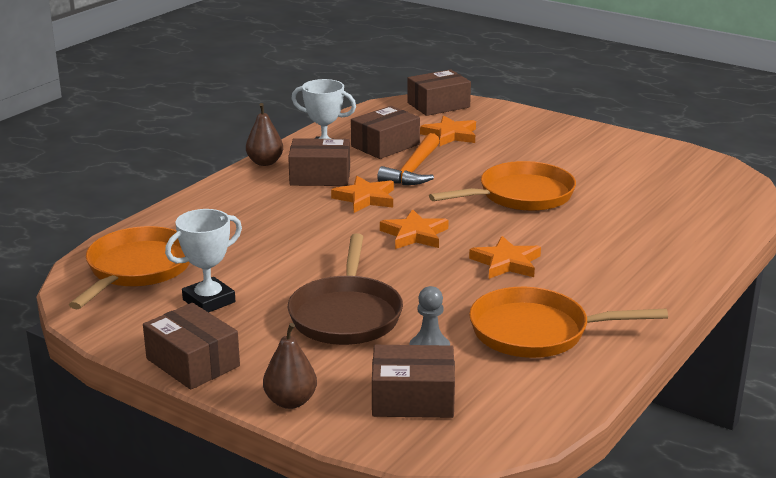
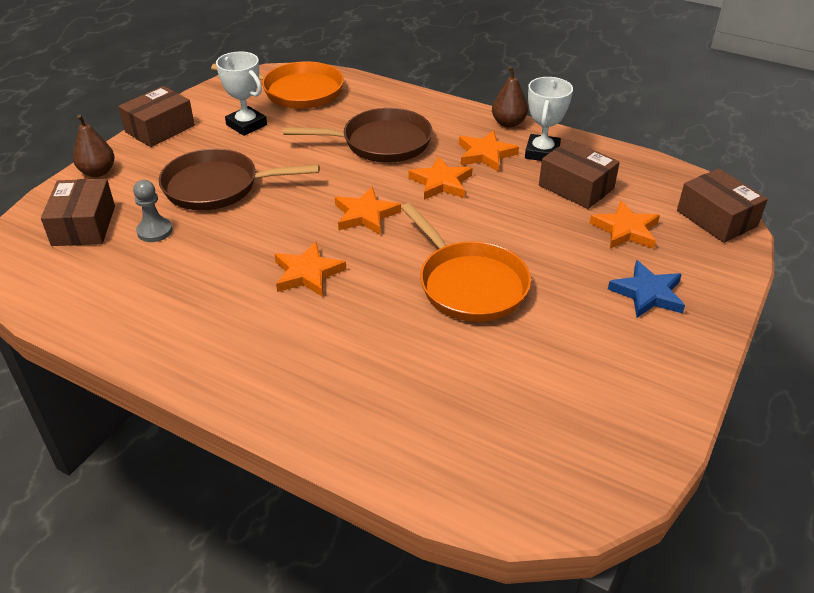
camera: 85 degrees right, 15 degrees up
brown box [288,138,350,186] -> orange star [459,130,519,172]
orange hammer [377,133,440,185] -> none
orange pan [469,287,668,358] -> none
none -> brown pan [283,108,433,162]
none -> blue star [608,260,685,318]

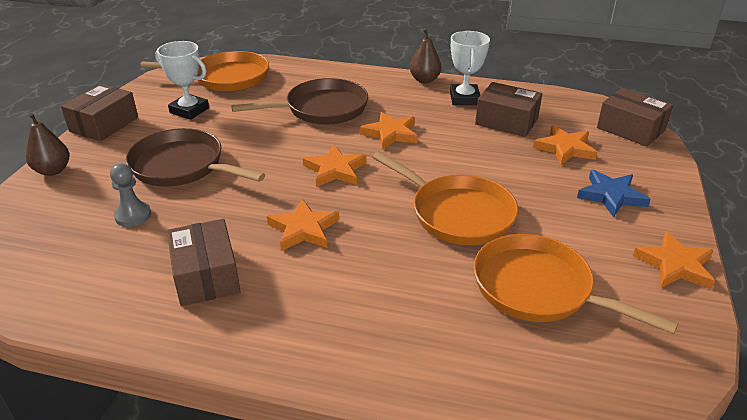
camera: 15 degrees left, 5 degrees down
brown box [41,179,115,246] -> brown box moved to [167,219,240,306]
brown pan [159,148,319,211] -> brown pan turned 45 degrees clockwise [126,128,265,187]
orange star [459,130,519,172] -> orange star moved to [633,231,715,289]
none -> orange pan [473,234,679,334]

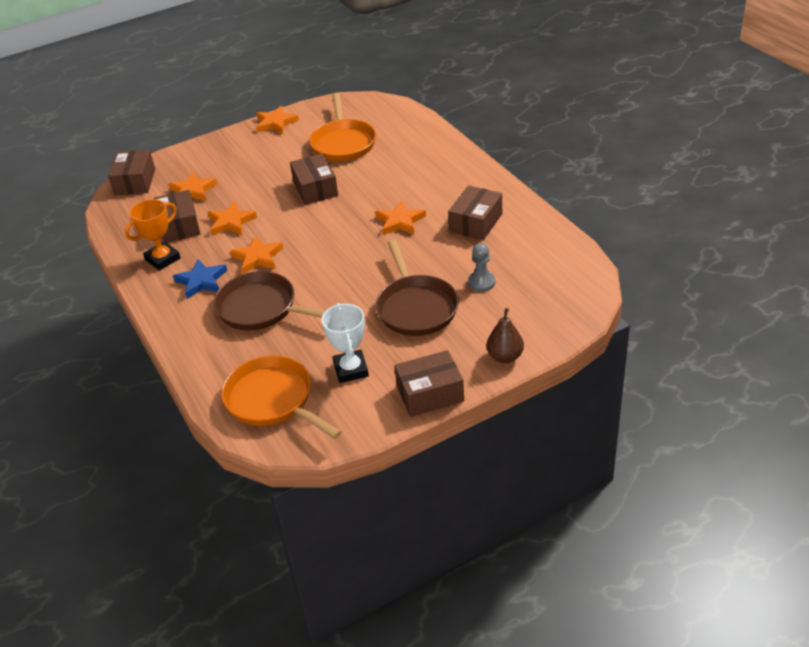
camera: 130 degrees left, 5 degrees up
orange star [303,145,367,187] -> orange star moved to [208,201,257,236]
orange pan [372,151,518,245] -> brown box [290,154,338,205]
brown pear [410,28,441,83] -> none
white trophy [450,31,490,105] -> orange trophy [125,199,181,271]
blue star [577,170,651,217] -> blue star moved to [173,259,227,299]

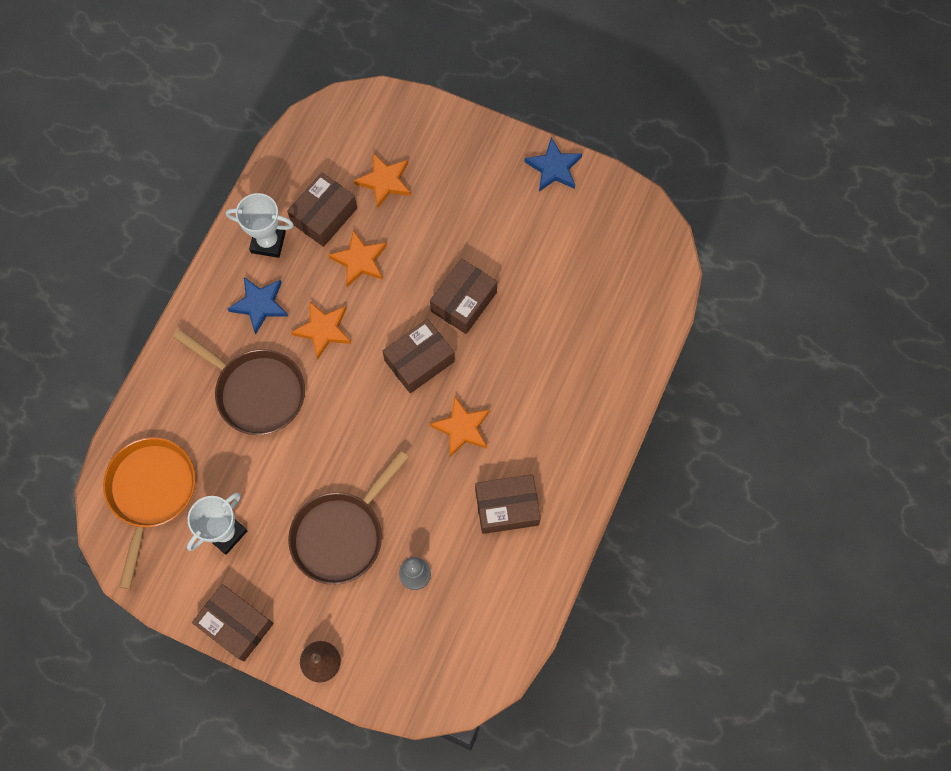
camera: 50 degrees right, 30 degrees up
brown box [108,150,155,196] -> brown box moved to [382,319,455,393]
orange trophy [125,199,181,271] -> white trophy [226,193,294,258]
brown pan [213,271,325,331] -> brown pan turned 135 degrees clockwise [173,329,305,435]
orange star [256,106,299,134] -> blue star [524,137,582,191]
orange pan [310,93,376,161] -> none

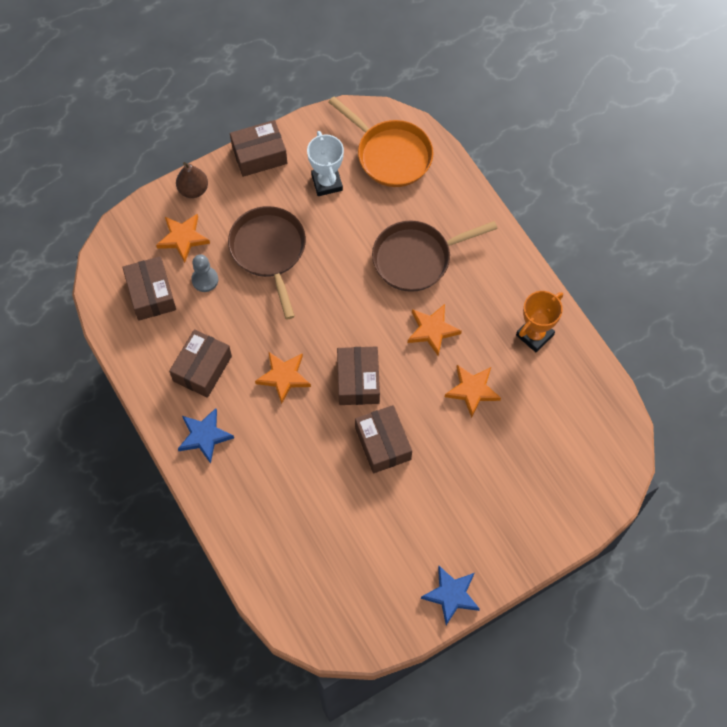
camera: 125 degrees right, 5 degrees down
white trophy [226,193,294,258] -> orange trophy [516,291,563,352]
blue star [227,277,288,334] -> blue star moved to [178,408,234,464]
brown box [287,172,357,247] -> brown box moved to [122,256,176,321]
orange star [354,153,411,209] -> orange star moved to [156,214,210,263]

